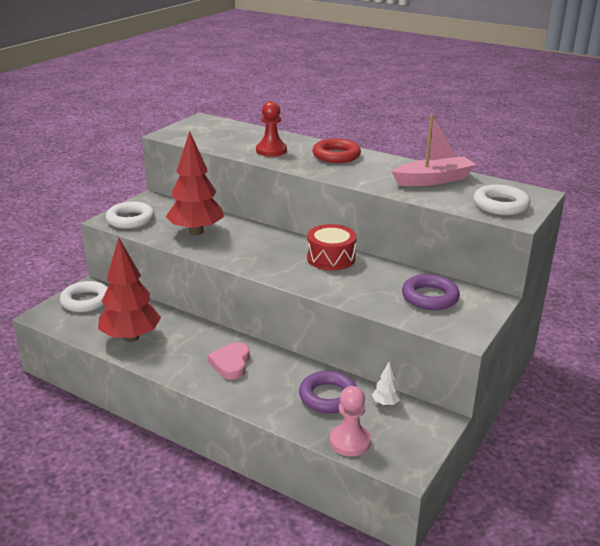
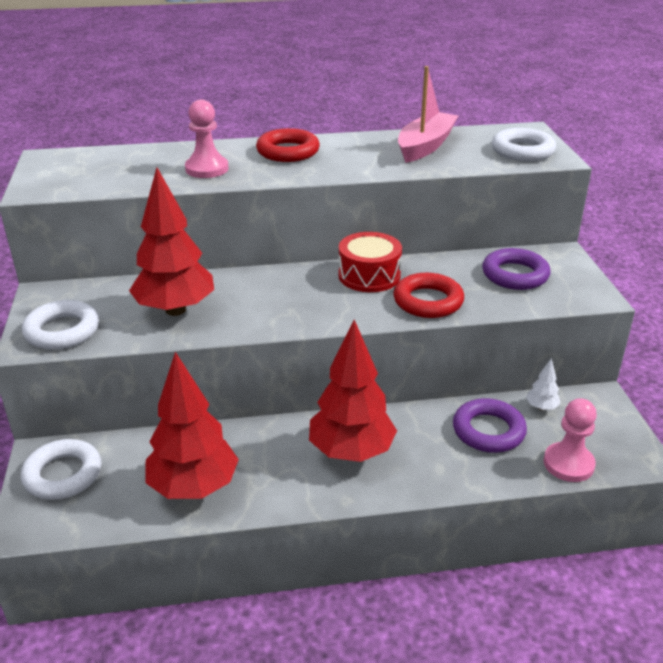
camera: 40 degrees left, 5 degrees up
pink heart [208,342,250,380] -> red tree [309,320,397,462]
red pawn [256,101,287,157] -> pink pawn [185,100,229,178]
none -> red ring [393,273,464,318]

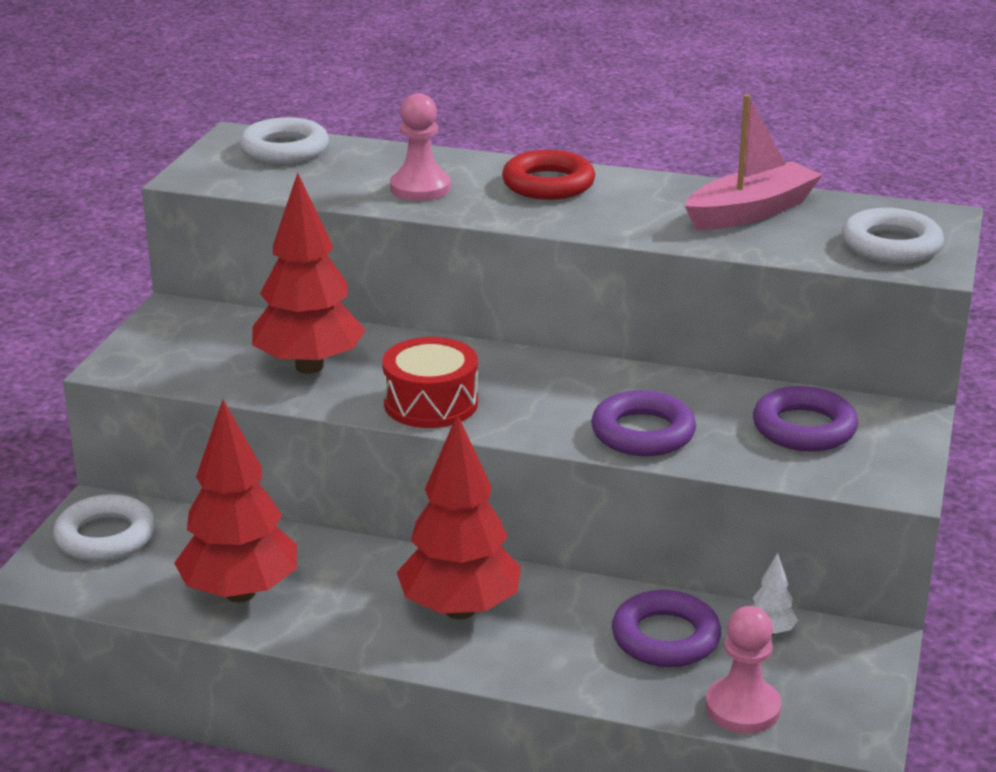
camera: 25 degrees right, 5 degrees down
white ring [22,300,99,350] -> white ring moved to [239,117,329,164]
red drum [338,232,402,292] -> red drum moved to [382,337,478,428]
red ring [393,273,464,318] -> purple ring [591,390,696,456]

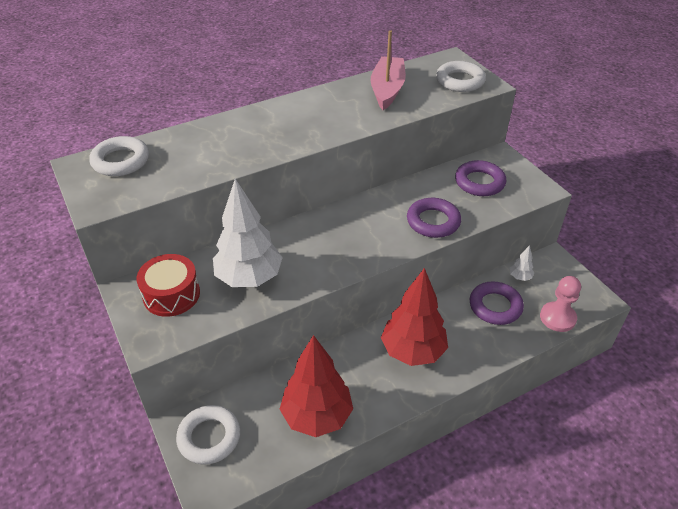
camera: 45 degrees left, 15 degrees up
red tree [252,173,366,374] -> white tree [213,179,283,287]
red drum [382,337,478,428] -> red drum moved to [136,254,200,317]
pink pawn [390,93,451,201] -> none
red ring [502,150,595,200] -> none

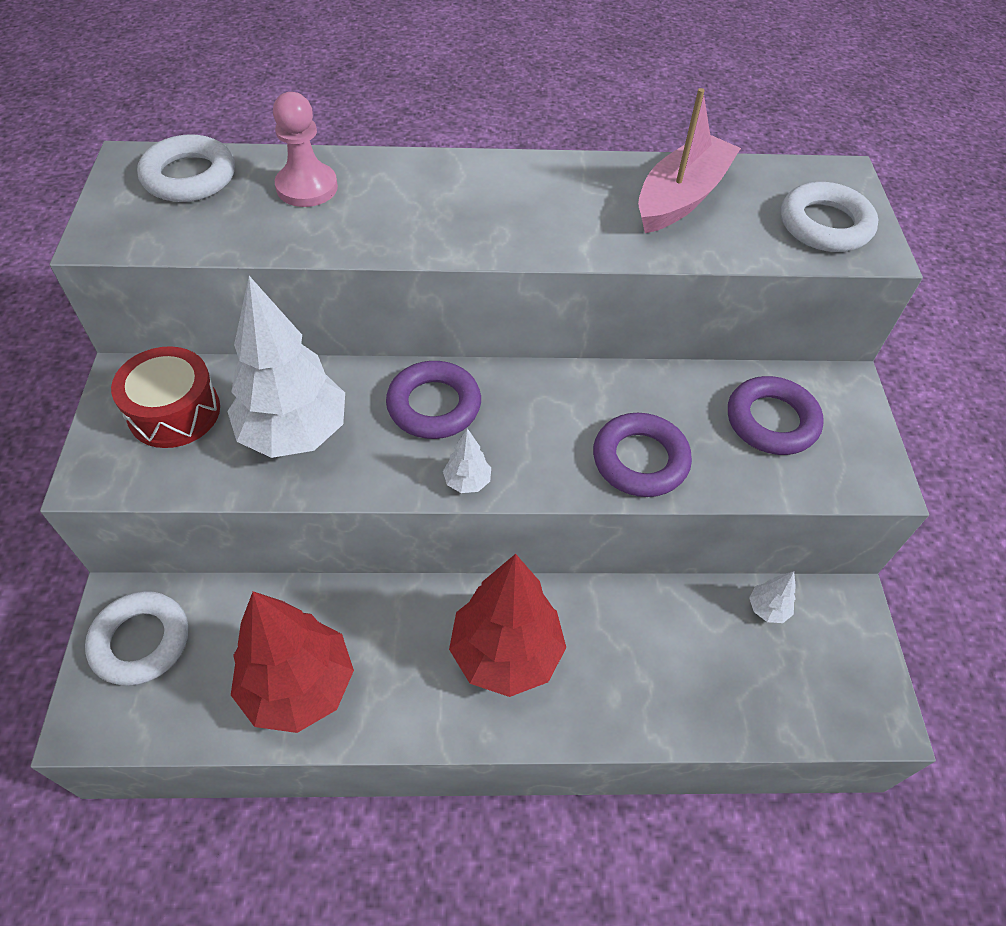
camera: 25 degrees right, 10 degrees up
purple ring [470,281,524,325] -> purple ring moved to [386,361,481,439]
pink pawn [540,276,581,332] -> pink pawn moved to [273,92,338,207]
none -> white tree [443,428,491,493]

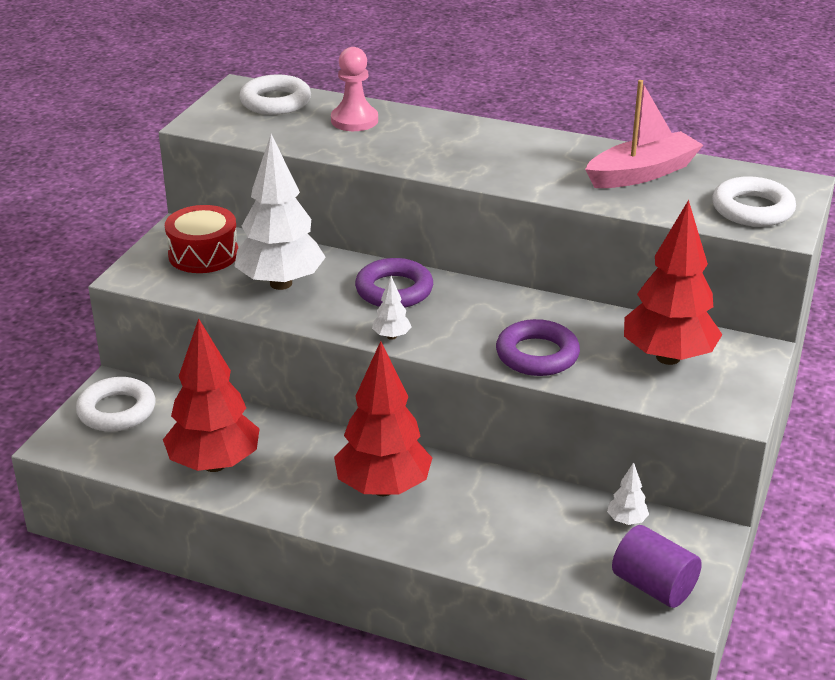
camera: 25 degrees right, 20 degrees down
purple ring [728,376,824,455] -> red tree [624,200,723,365]
none -> purple cylinder [612,525,702,608]

